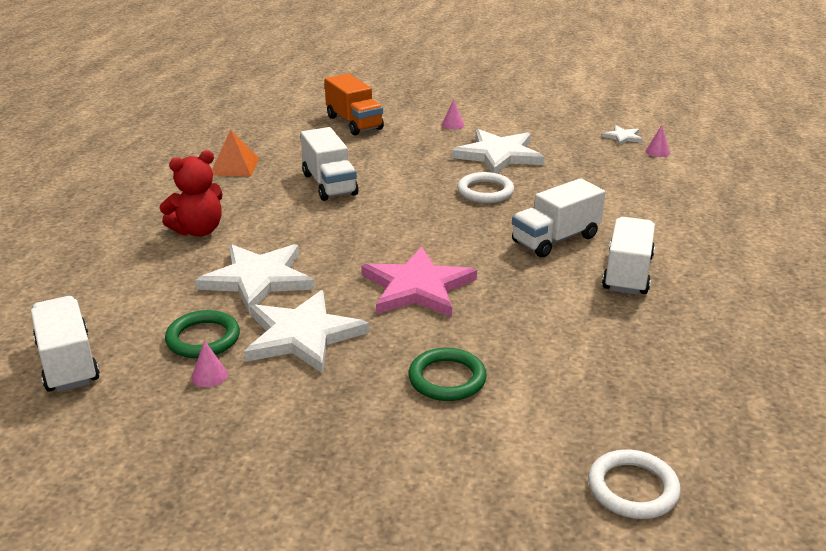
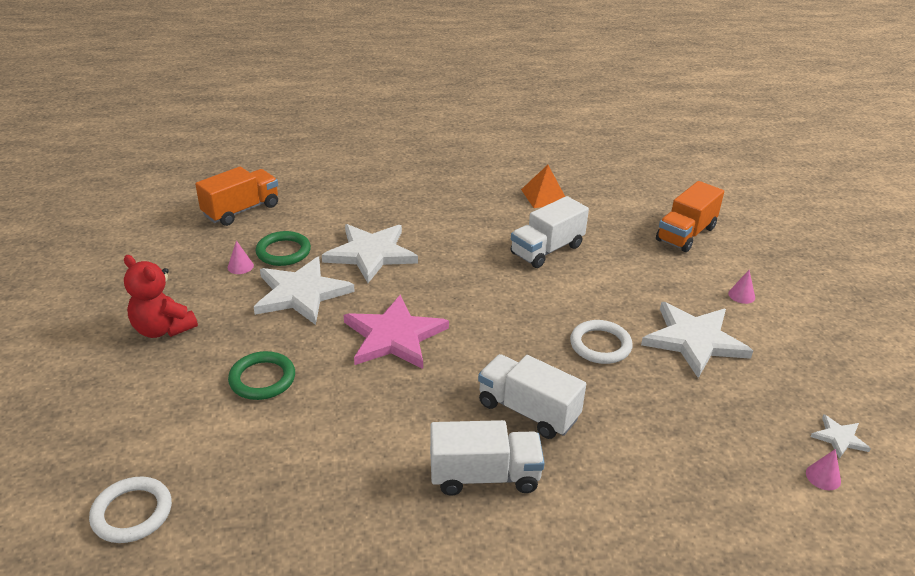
camera: 70 degrees right, 5 degrees up
white truck [31,296,100,392] -> orange truck [195,167,278,226]
red teddy bear [159,150,223,237] -> red teddy bear moved to [124,255,198,338]

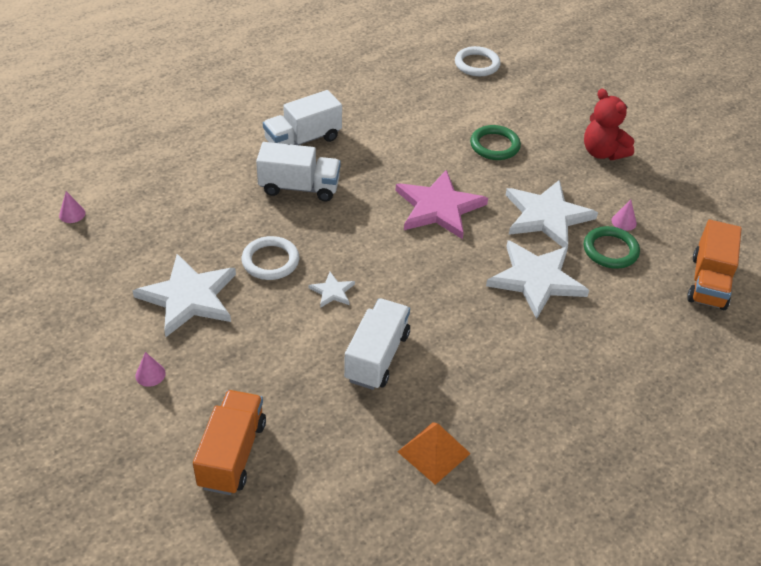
camera: 150 degrees right, 10 degrees up
red teddy bear [124,255,198,338] -> red teddy bear turned 135 degrees counterclockwise [584,88,635,160]
white star [810,414,871,459] -> white star moved to [308,272,355,308]

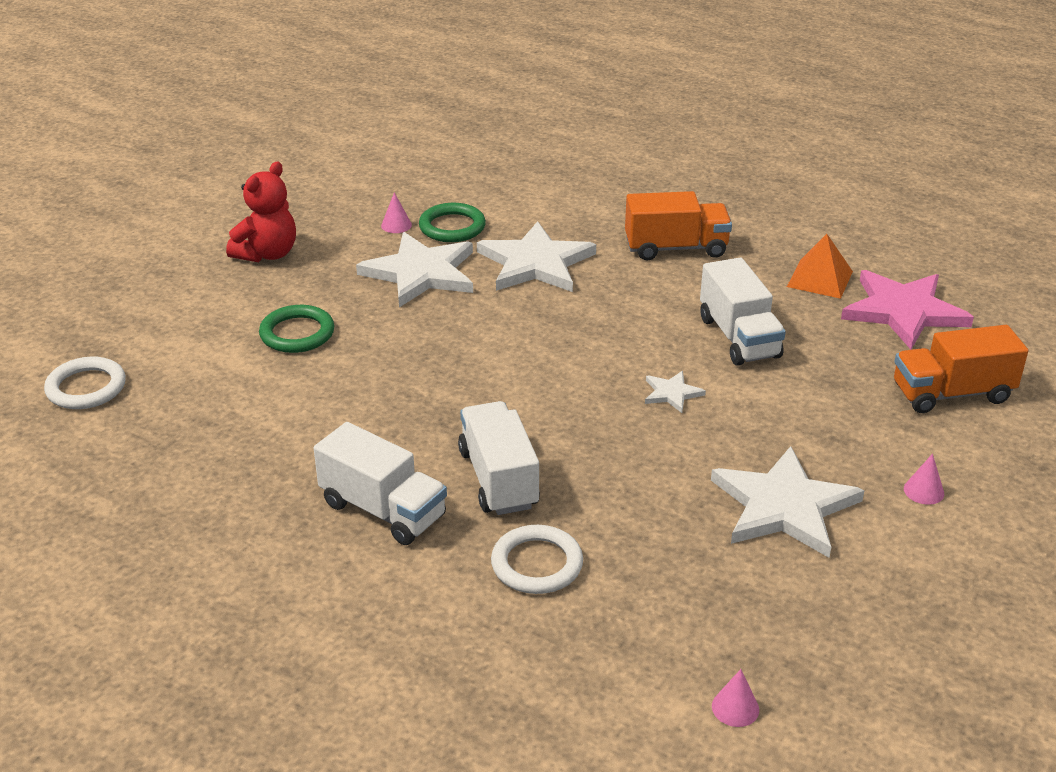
camera: 110 degrees left, 10 degrees down
white ring [241,236,299,280] -> white ring moved to [491,525,583,594]
white truck [344,298,410,390] -> white truck turned 105 degrees counterclockwise [700,258,786,366]
pink star [395,170,488,239] -> pink star moved to [841,270,974,350]
orange truck [687,220,742,310] -> orange truck moved to [625,191,732,261]

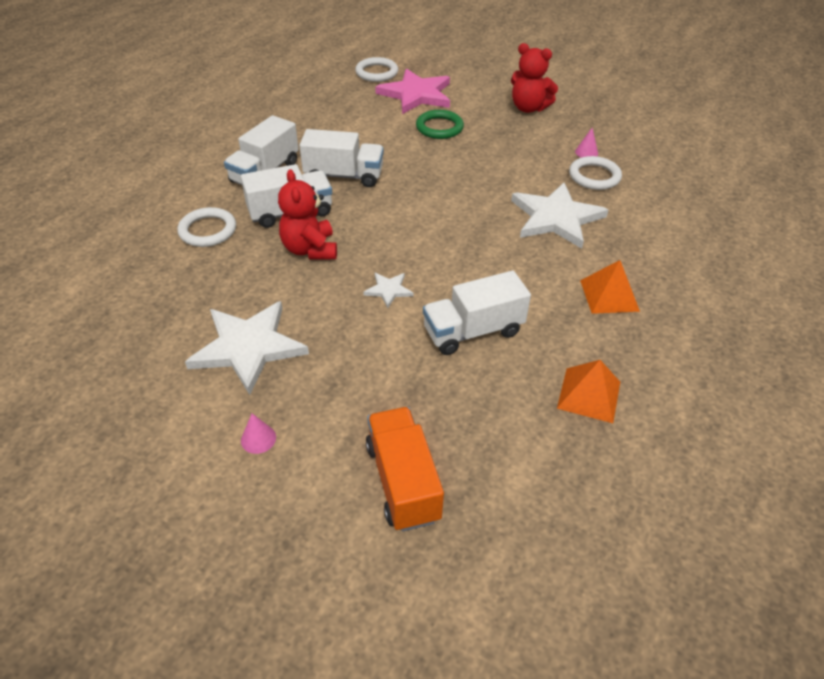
camera: 85 degrees right, 10 degrees up
white star [356,232,473,308] -> none
green ring [419,203,486,242] -> white ring [569,156,622,190]
orange truck [625,191,732,261] -> orange pyramid [580,260,640,314]
pink cone [712,669,759,727] -> none
pink star [841,270,974,350] -> pink star moved to [375,68,450,114]
none -> red teddy bear [278,169,337,259]
none -> white truck [299,129,384,187]

